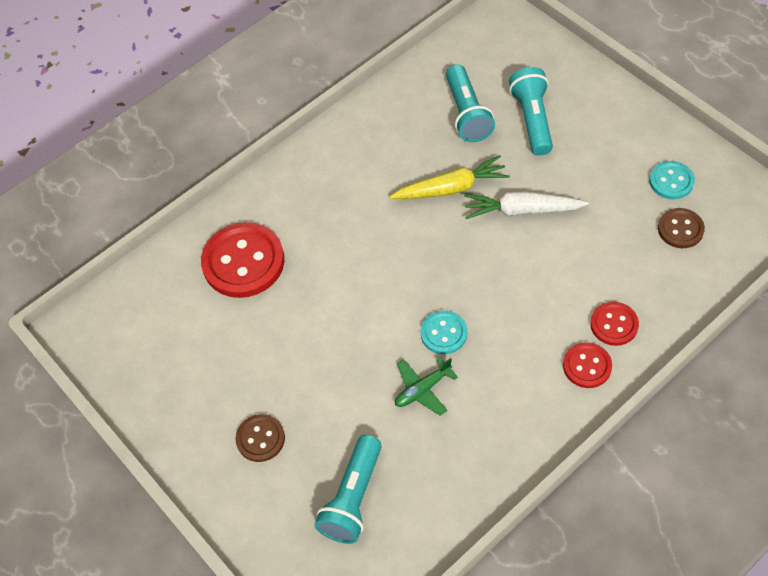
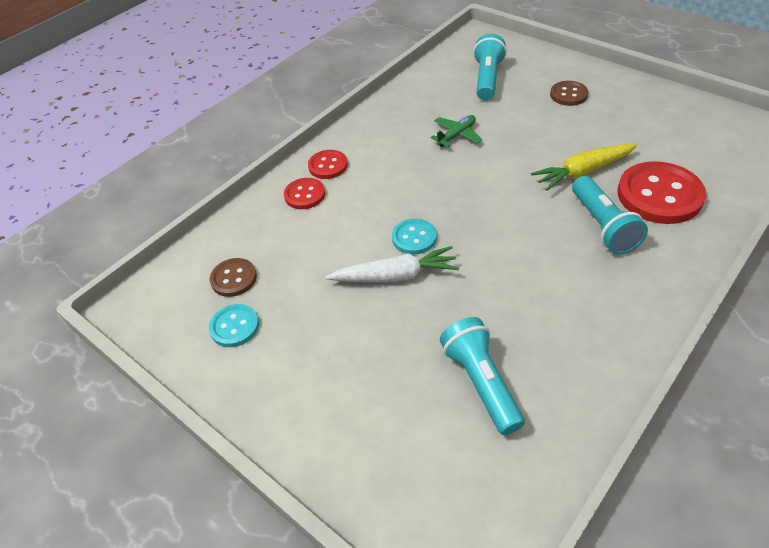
camera: 170 degrees right, 10 degrees down
yellow carrot [389,155,510,199] -> yellow carrot moved to [531,144,637,191]
turquoise button [420,310,467,354] -> turquoise button moved to [392,218,437,255]
turquoise flashlight [509,67,553,156] -> turquoise flashlight moved to [572,176,648,255]

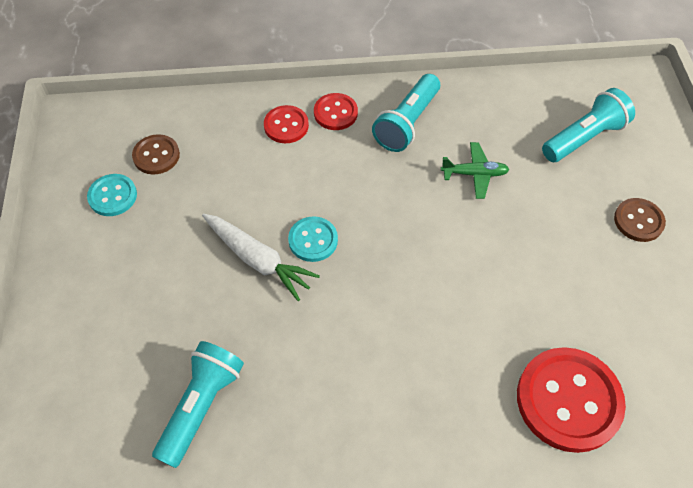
camera: 40 degrees right, 10 degrees up
yellow carrot [531,144,637,191] -> none
turquoise flashlight [572,176,648,255] -> turquoise flashlight moved to [372,74,440,152]

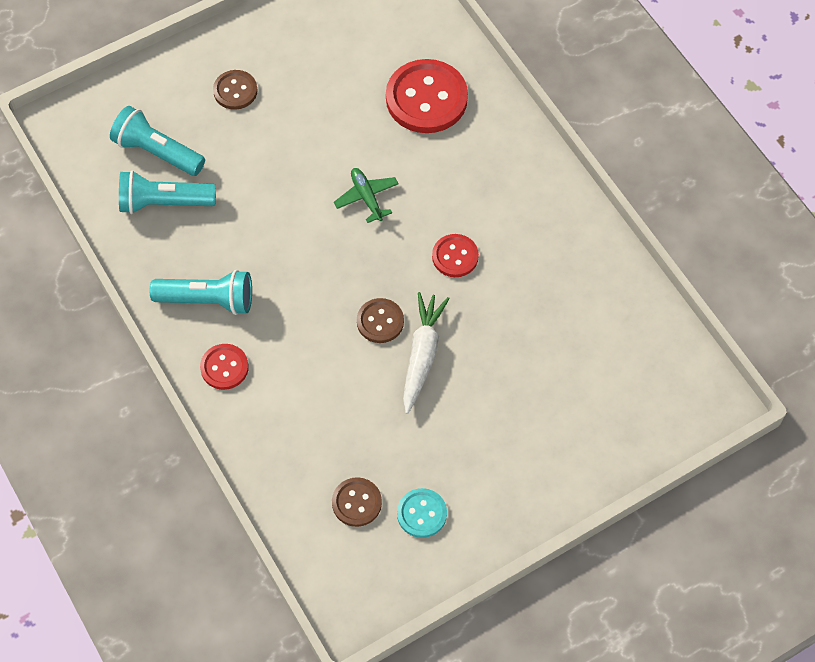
camera: 115 degrees left, 5 degrees up
turquoise flashlight [152,341,244,468] -> turquoise flashlight moved to [119,170,216,214]
red button [264,105,309,143] -> red button moved to [432,234,479,277]
turquoise button [288,216,338,262] -> brown button [357,298,404,343]
green plane [441,142,510,199] -> green plane moved to [334,168,399,223]

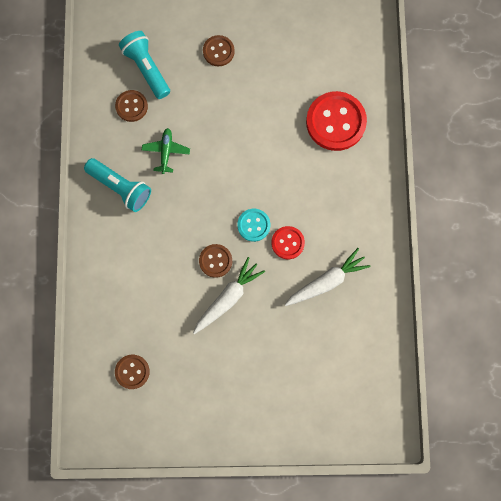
camera: 30 degrees right, 15 degrees up
turquoise flashlight [119,170,216,214] -> brown button [115,90,148,122]
red button [200,344,249,390] -> none
green plane [334,168,399,223] -> green plane moved to [142,128,190,174]
turquoise button [397,488,447,538] -> turquoise button moved to [237,209,270,242]
none -> white carrot [285,248,371,306]

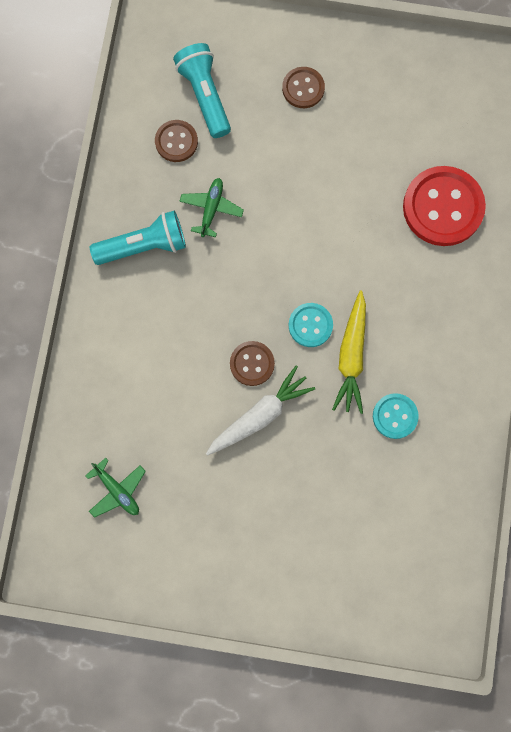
camera: 10 degrees right, 0 degrees up
turquoise flashlight [84,158,151,212] -> turquoise flashlight turned 60 degrees counterclockwise [90,211,186,265]
brown button [115,355,150,389] -> green plane [85,458,146,518]
red button [271,226,305,259] -> yellow carrot [332,290,366,414]
white carrot [285,248,371,306] -> turquoise button [373,393,419,439]

